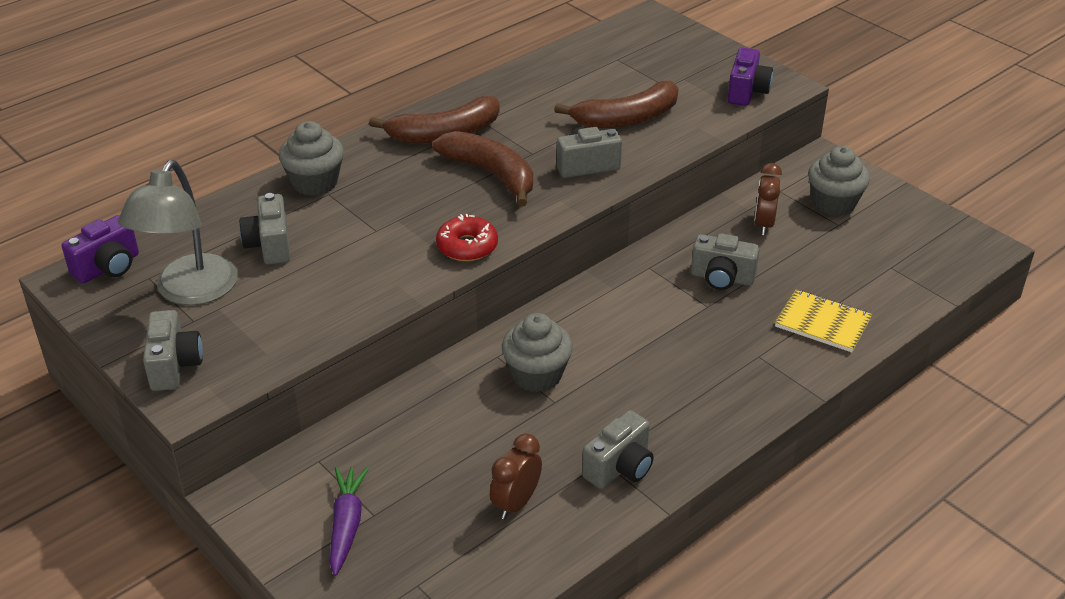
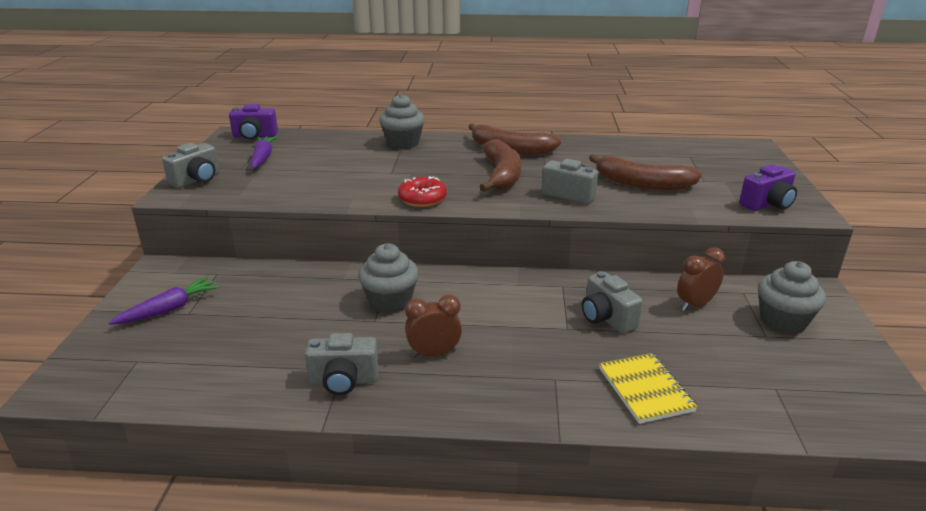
camera: 45 degrees right, 10 degrees down
grey lamp [118,160,238,305] -> purple carrot [250,136,278,169]
grey camera [239,193,290,265] -> none
brown clock [490,433,542,520] -> brown clock moved to [405,295,462,357]

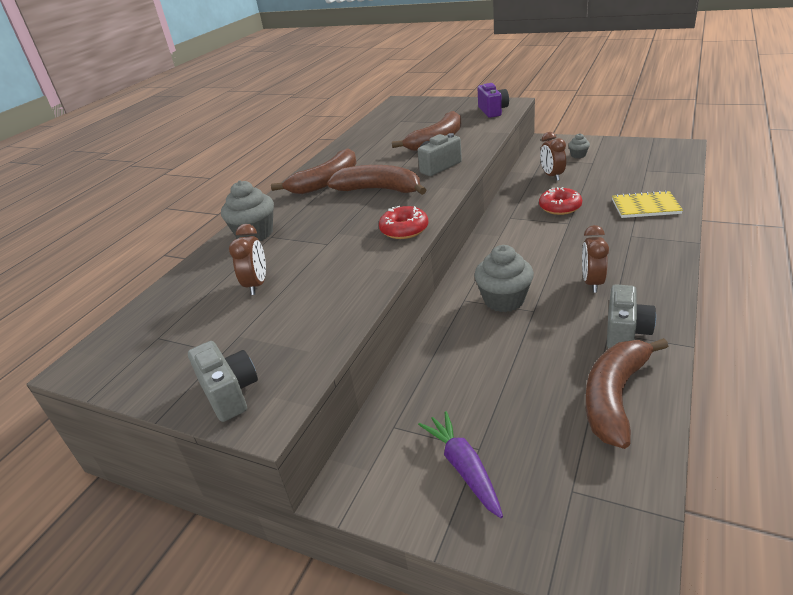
camera: 65 degrees left, 5 degrees up
purple camera [229,104,278,140] -> none
purple carrot [250,136,278,169] -> none
grey camera [582,271,643,334] -> red donut [539,187,582,215]
grey cupcake [758,261,826,334] -> grey cupcake [568,133,590,158], size x0.52
none -> brown clock [229,224,266,295]
none -> brown banana [585,338,668,449]

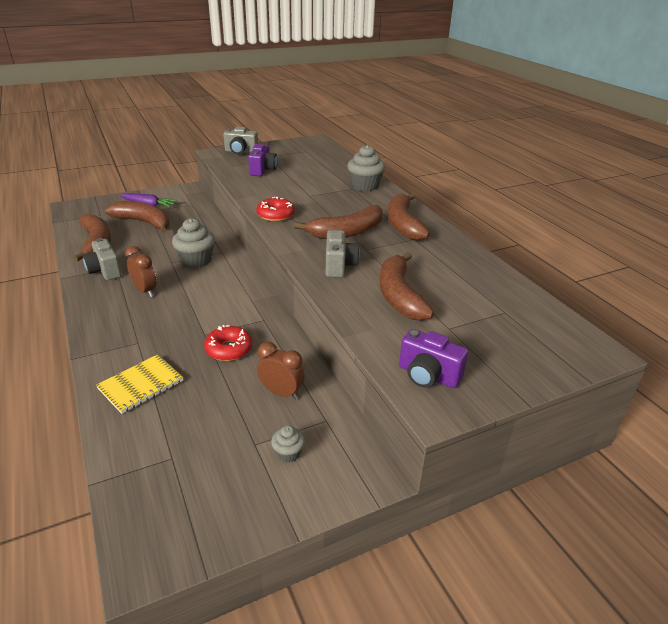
camera: 125 degrees right, 0 degrees up
brown clock [229,224,266,295] -> none
none -> brown banana [105,201,170,233]
none -> purple camera [248,144,277,176]

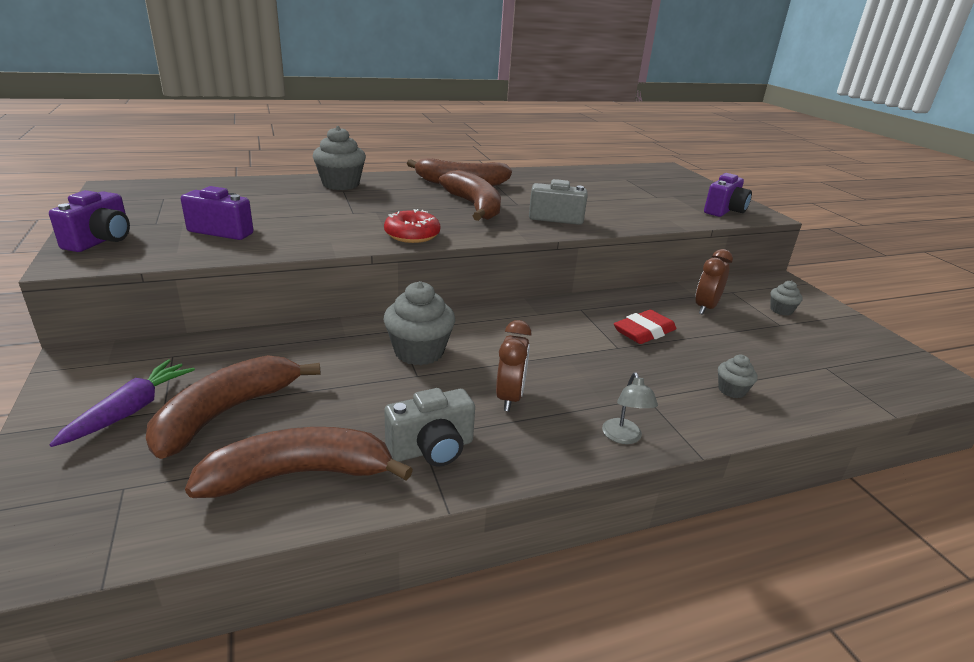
camera: 85 degrees left, 5 degrees down
yellow notebook [96,354,183,414] -> grey cupcake [718,355,758,398]
brown clock [125,246,157,297] -> brown clock turned 135 degrees clockwise [496,320,532,411]
red donut [204,325,252,361] -> red eraser [614,310,676,344]
grey camera [223,127,258,154] -> purple camera [49,190,130,252]
brown banana [380,252,434,321] -> none
none -> grey lamp [602,372,658,444]

